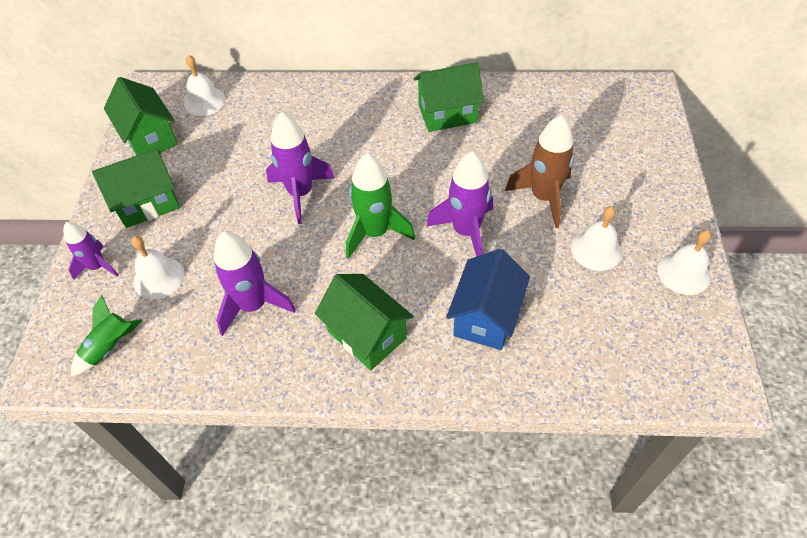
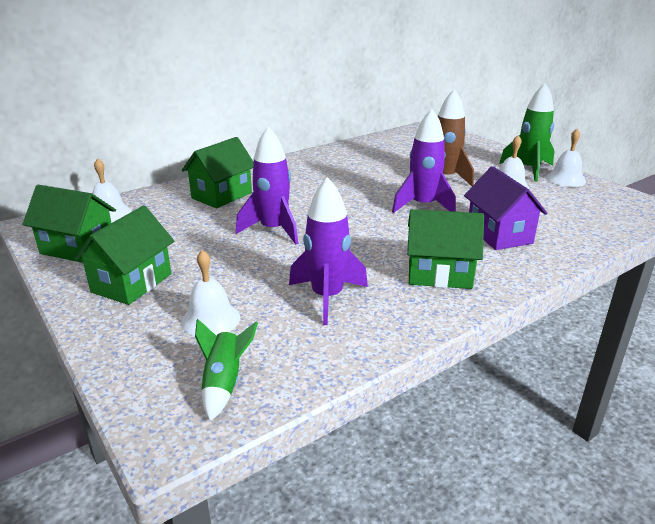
camera: 40 degrees left, 25 degrees down
purple rocket [63,222,119,280] -> none
green rocket [346,153,415,259] -> green rocket moved to [499,83,554,182]
green house [414,62,484,132] -> green house moved to [182,137,254,208]
blue house [446,249,530,350] -> purple house [464,166,548,250]

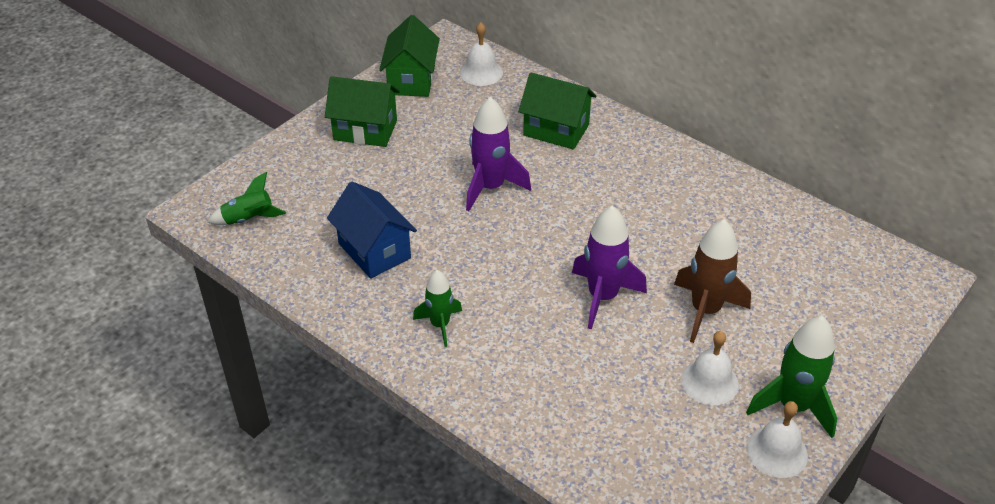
camera: 75 degrees right, 15 degrees up
white bell [181,250,240,336] -> none
purple rocket [289,177,368,325] -> blue house [327,182,417,279]
green house [407,209,484,289] -> green rocket [413,270,462,347]
purple house [464,166,548,250] -> none

